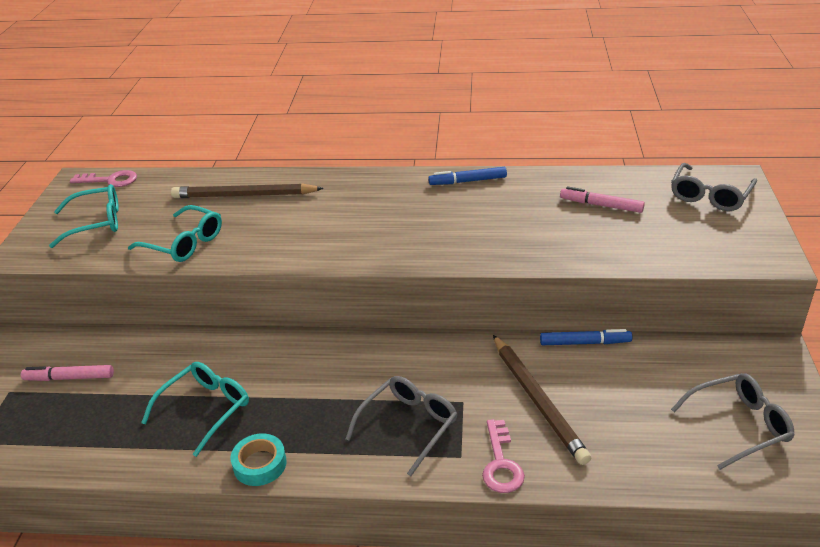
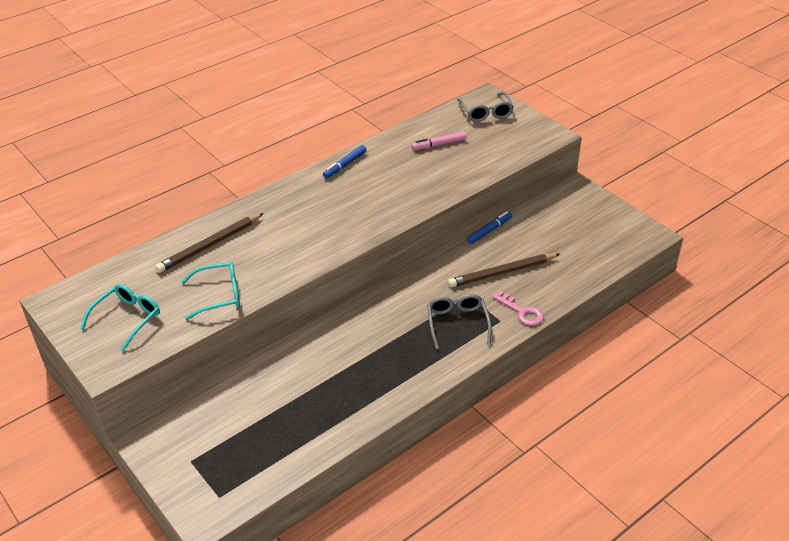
camera: 45 degrees left, 5 degrees up
pink marker [21,365,114,381] -> none
pink key [70,170,137,187] -> none
turquoise glasses [141,362,249,457] -> none
turquoise tape [231,433,287,486] -> none
brown pencil [493,335,591,465] -> brown pencil turned 135 degrees clockwise [448,253,560,288]
grey glasses [671,373,794,470] -> none

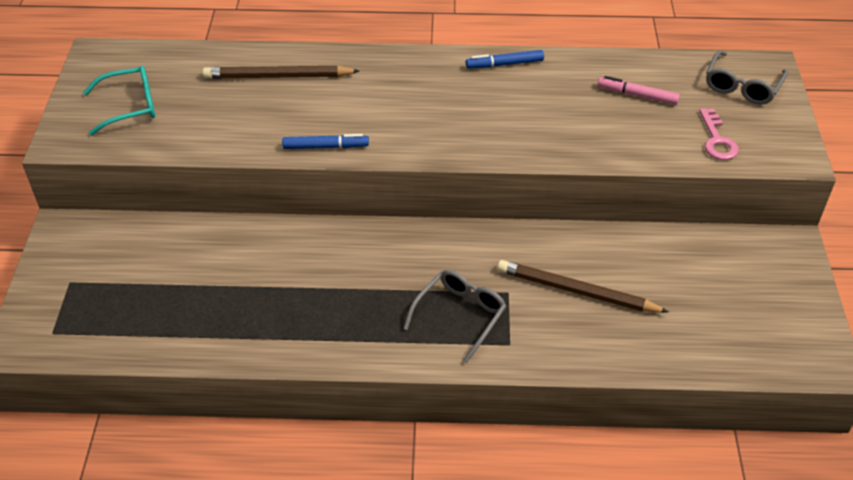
camera: 40 degrees right, 5 degrees up
turquoise glasses [181,262,240,320] -> none
blue marker [467,211,512,244] -> blue marker moved to [282,134,369,149]
pink key [493,291,544,326] -> pink key moved to [699,108,739,160]

